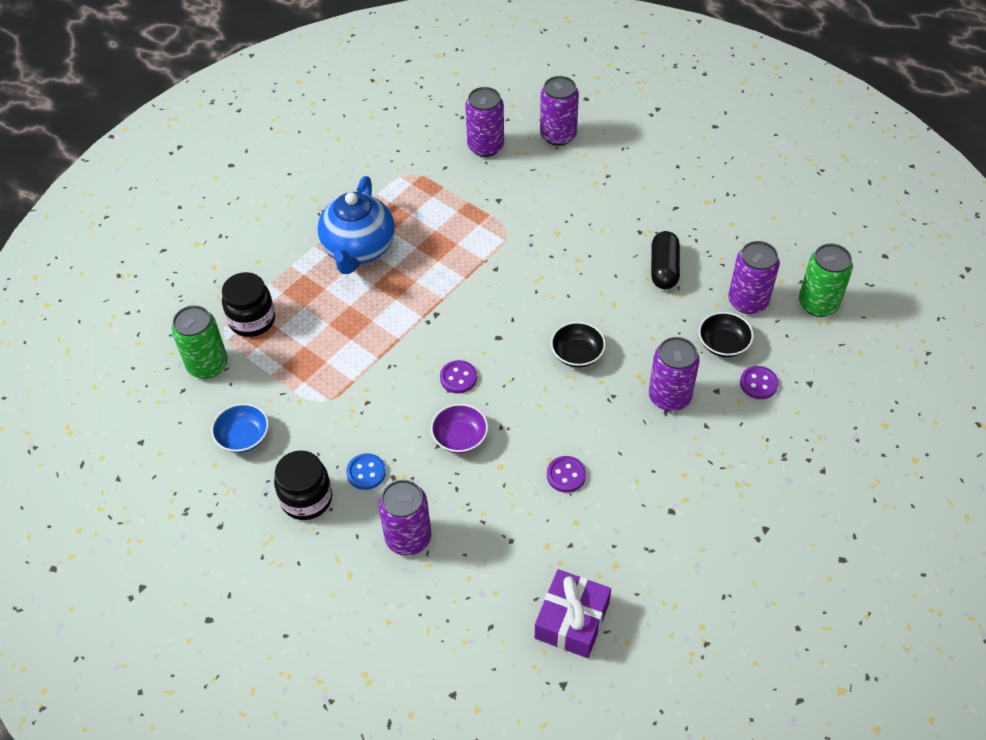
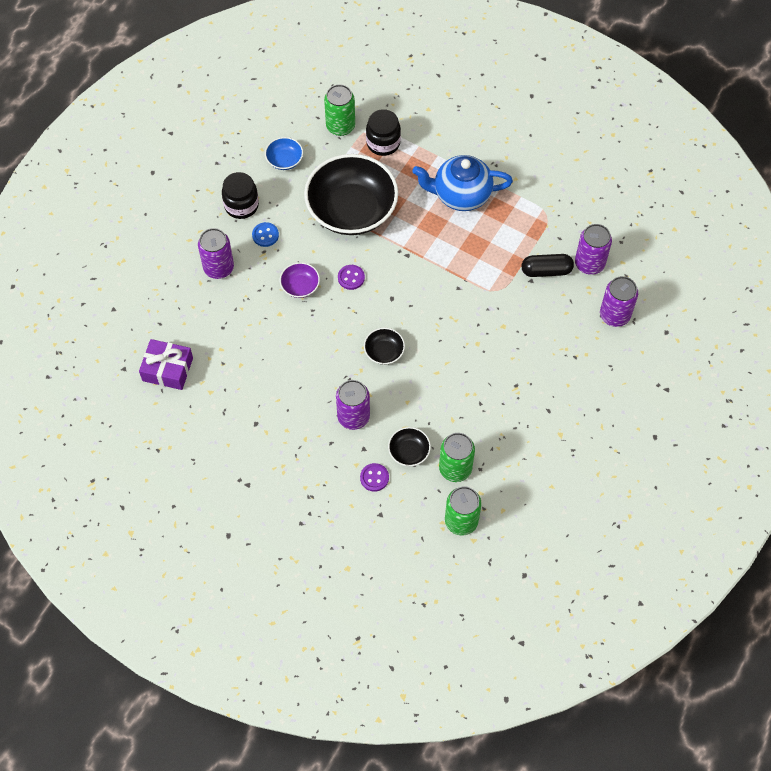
camera: 80 degrees right, 10 degrees up
purple button [547,456,586,493] -> none
black capsule [651,231,680,289] -> black capsule moved to [522,254,574,277]
purple can [729,241,780,314] -> green can [439,433,475,482]
none -> black bowl [304,154,398,235]

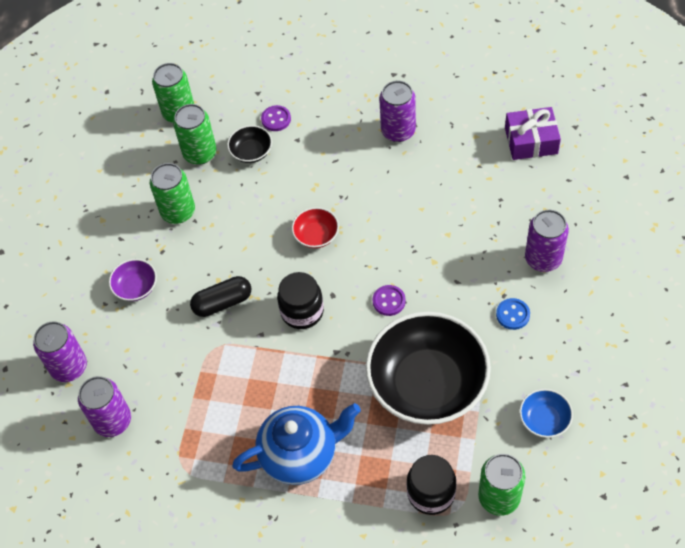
camera: 165 degrees right, 5 degrees down
black jar [222,172,259,219] -> black jar moved to [277,272,324,329]
purple bowl [280,262,320,298] -> purple bowl moved to [109,259,157,301]
purple can [336,380,370,430] -> purple can moved to [379,81,416,142]
black bowl [364,328,405,365] -> red bowl [292,207,339,248]
black capsule [522,254,574,277] -> black capsule moved to [190,276,251,317]
none -> green can [150,163,195,224]

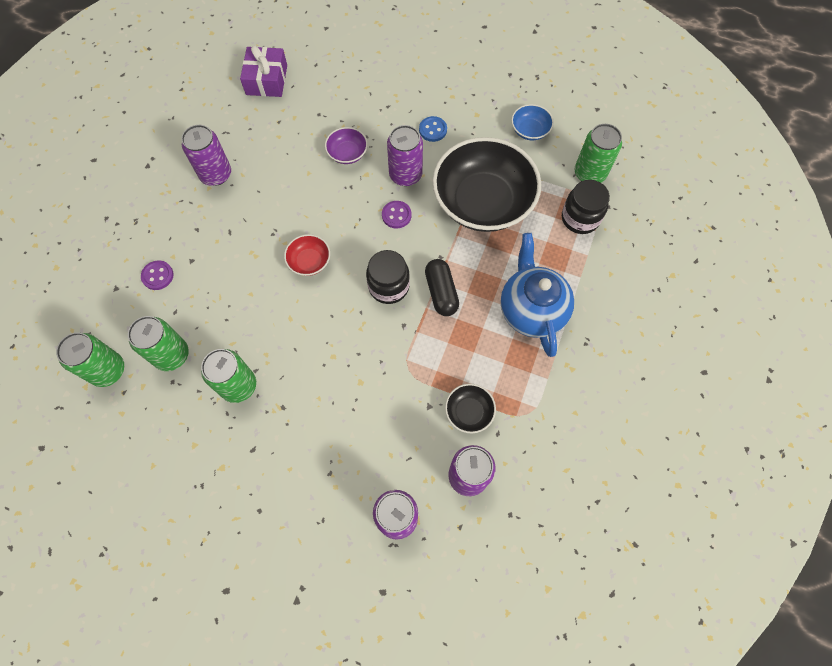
camera: 85 degrees left, 10 degrees up
purple bowl [109,259,157,301] -> purple bowl moved to [325,127,368,164]
black capsule [190,276,251,317] -> black capsule moved to [425,259,459,316]
black bowl [227,125,272,163] -> black bowl moved to [445,384,496,433]
purple can [525,210,569,272] -> purple can moved to [387,125,423,186]

